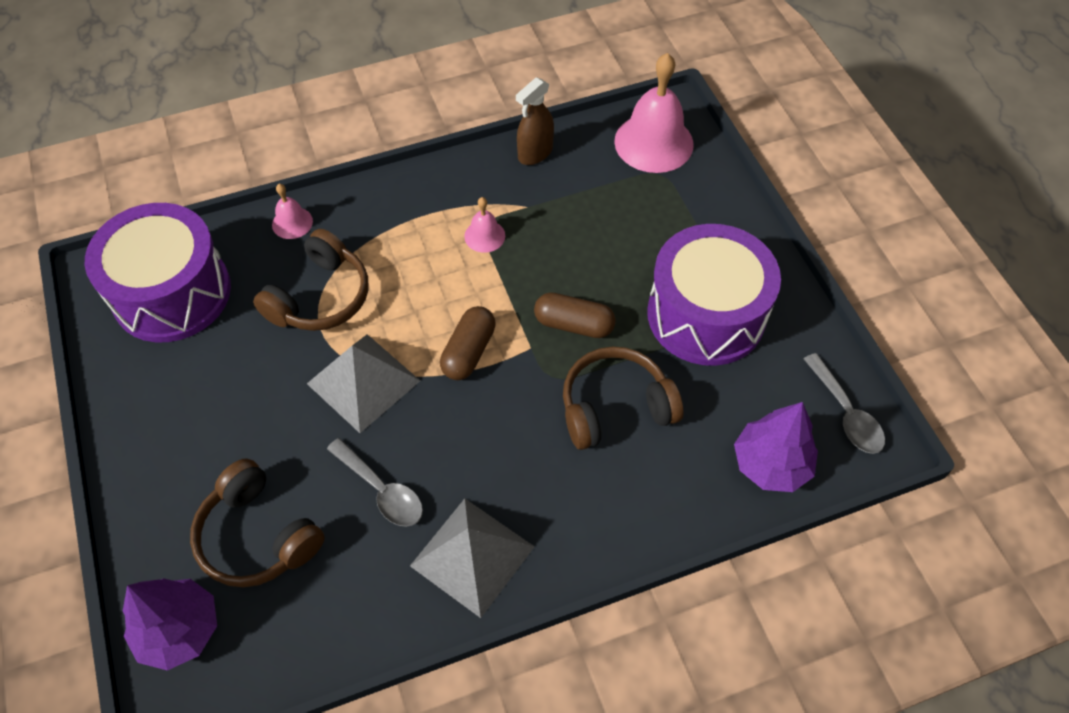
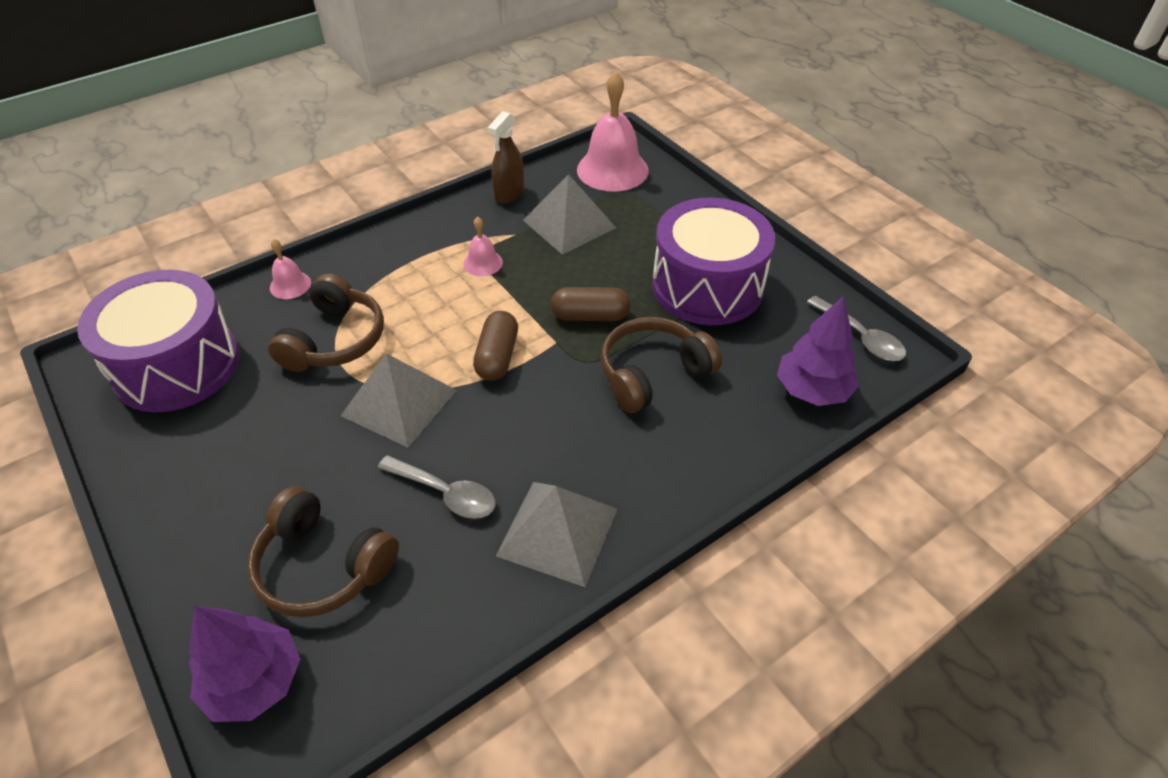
camera: 15 degrees left, 10 degrees down
none -> grey pyramid [523,174,616,255]

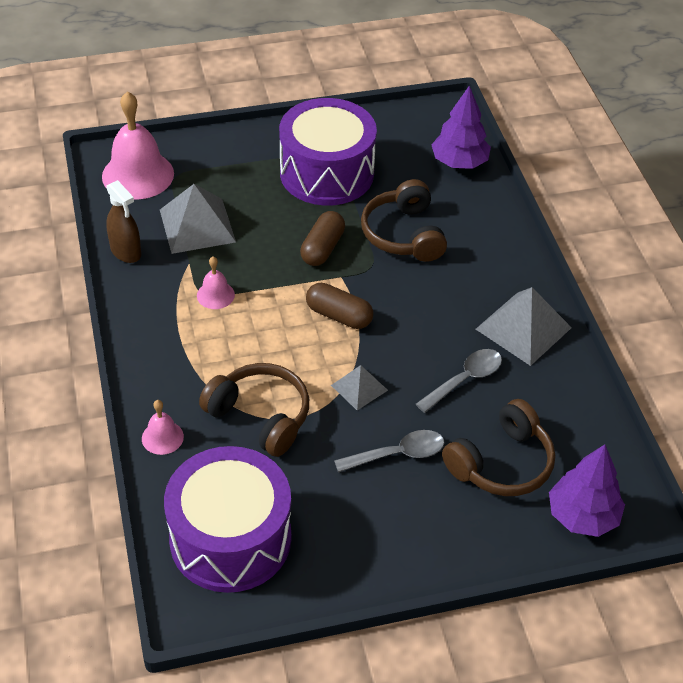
camera: 70 degrees left, 0 degrees up
grey pyramid [340,353,457,448] -> grey pyramid [331,365,388,410], size x0.57
grey spoon [806,296,906,361] -> grey spoon moved to [334,430,444,473]

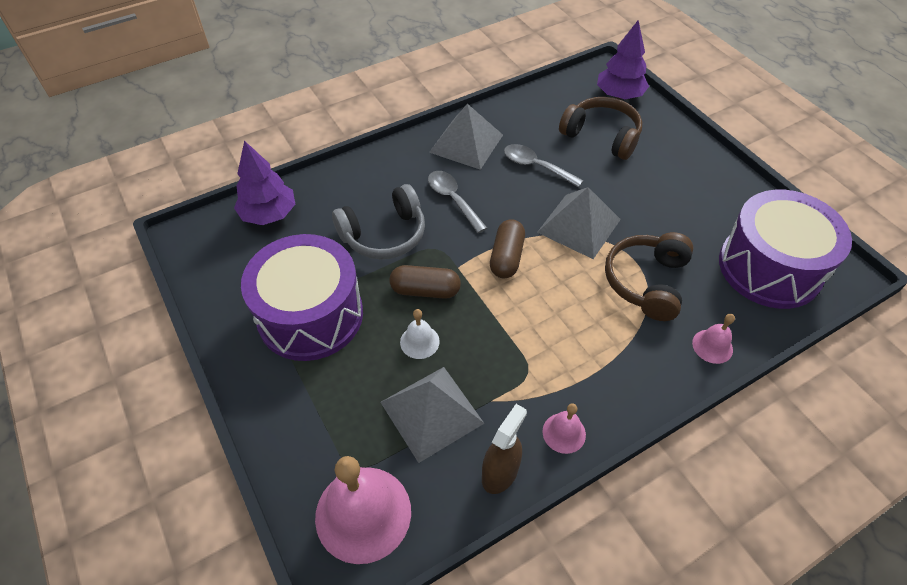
camera: 105 degrees left, 5 degrees up
pink bell [197,257,235,309] -> pink bell moved to [542,403,586,454]
grey pyramid [331,365,388,410] -> grey pyramid [537,187,621,259], size x1.77
grey spoon [334,430,444,473] -> grey spoon moved to [428,171,487,233]
brown headphones [361,179,447,262] -> grey headphones [332,184,425,259]
none -> white bell [400,309,440,359]

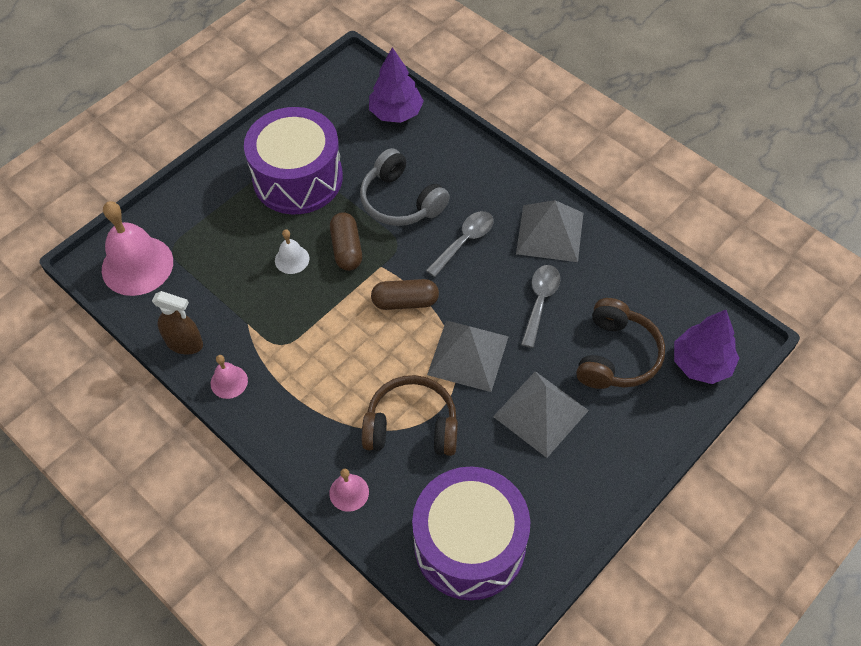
camera: 75 degrees right, 5 degrees up
grey pyramid [380,367,485,463] -> grey pyramid moved to [493,371,589,458]

